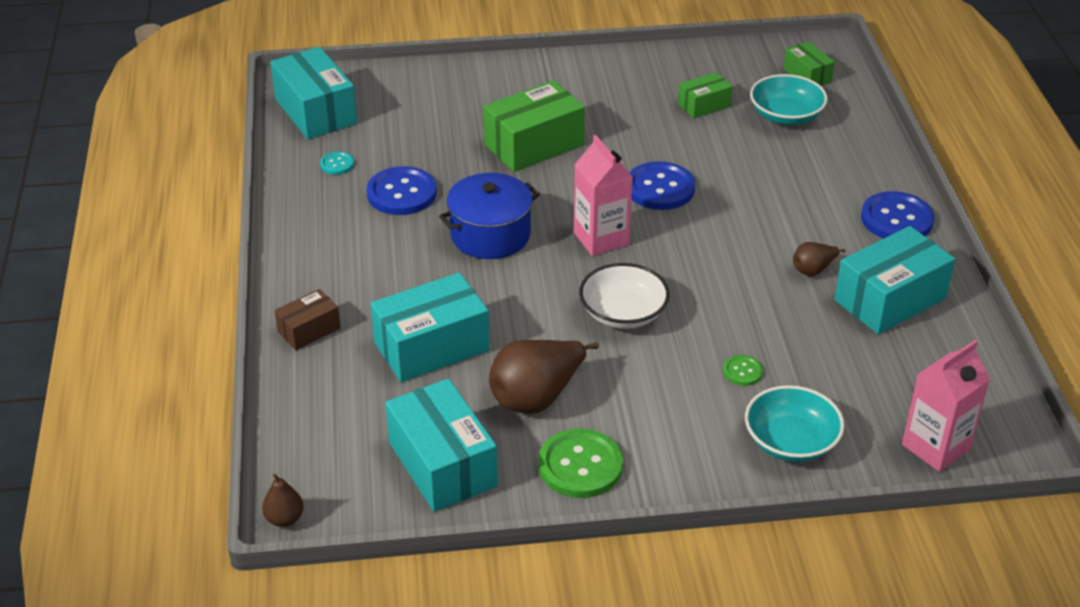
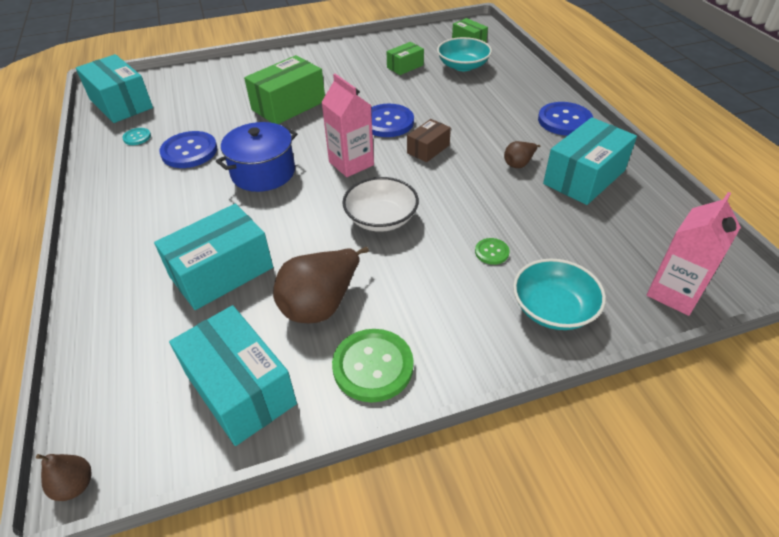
camera: 10 degrees left, 5 degrees up
brown box [275,289,341,350] -> brown box moved to [407,119,451,162]

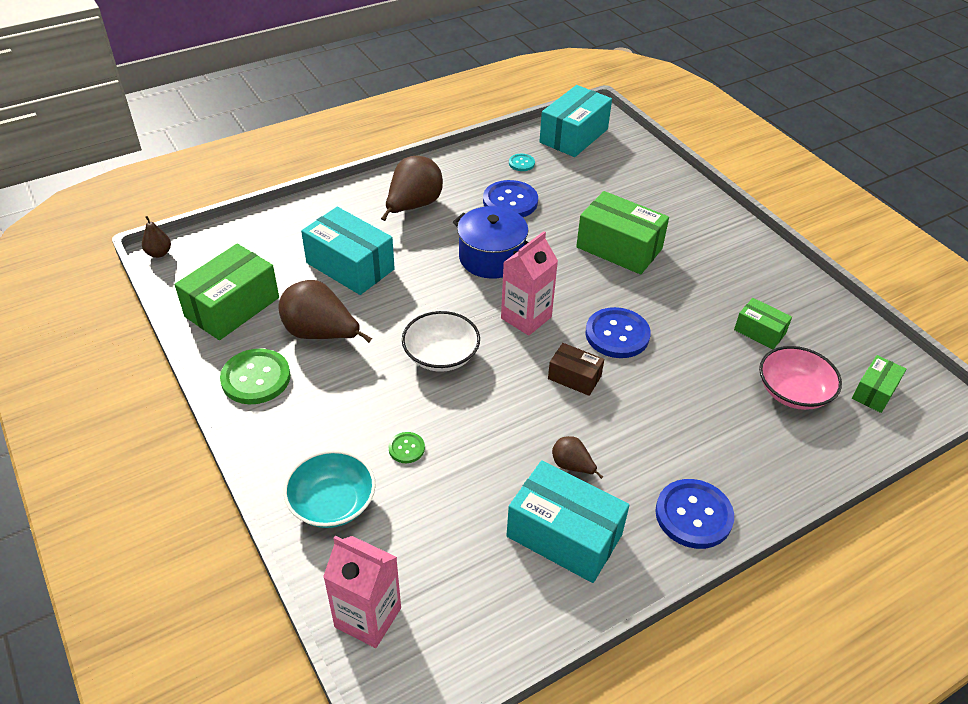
camera: 75 degrees right, 0 degrees up
turquoise box [169,305,297,446] -> green box [175,244,279,340]
turquoise bowl [437,37,492,71] -> pink bowl [759,346,842,410]
none -> brown pear [381,156,443,221]

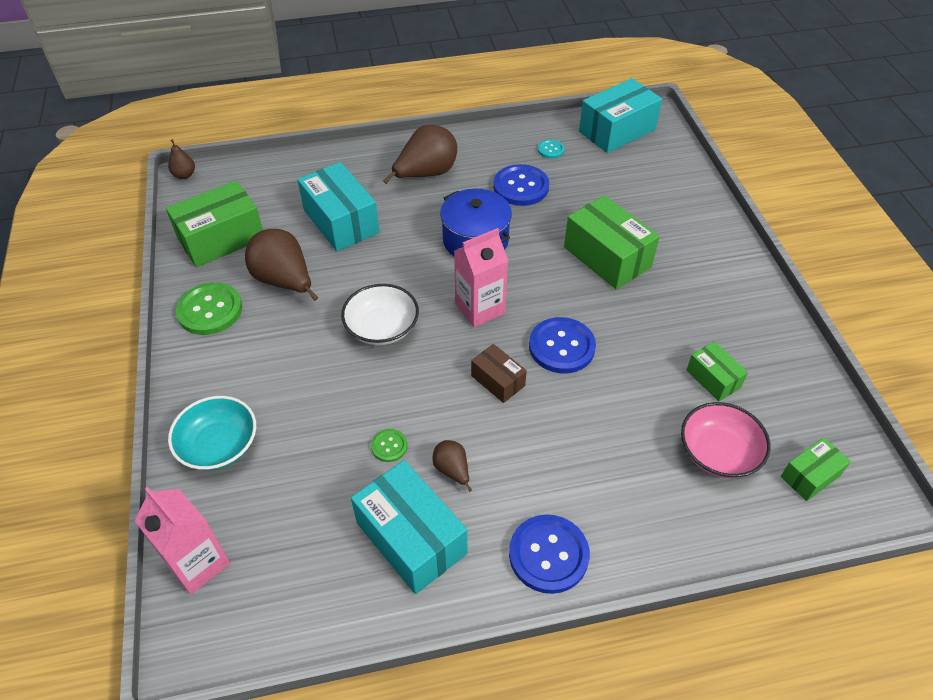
camera: 20 degrees right, 5 degrees up
green button [388,432,425,463] -> green button moved to [371,429,408,462]

